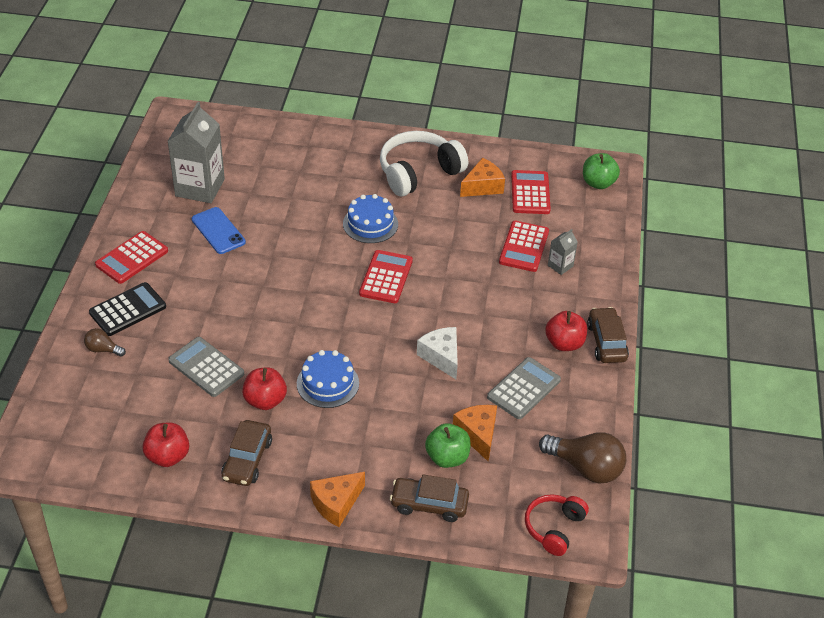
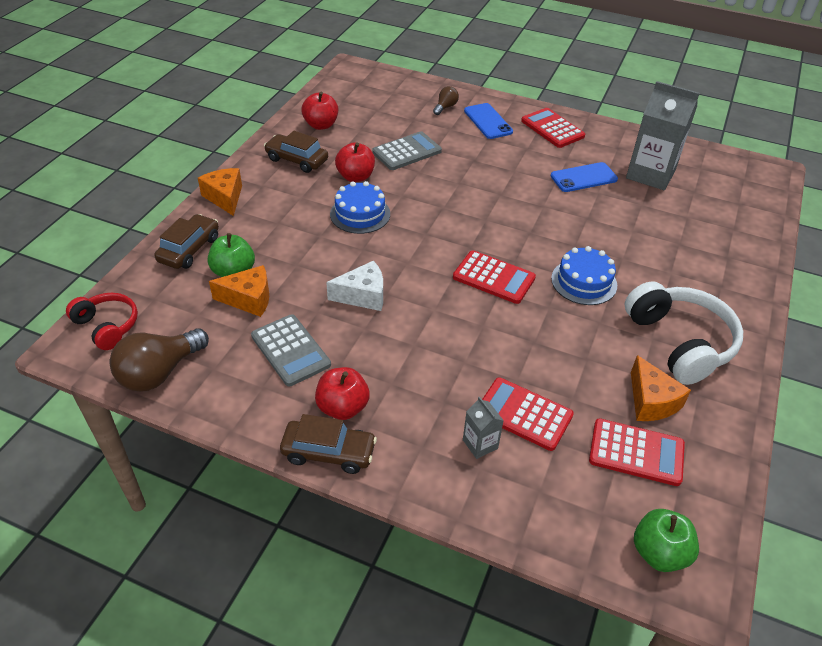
camera: 105 degrees right, 0 degrees up
black calculator [89,282,166,336] -> blue phone [464,103,513,139]

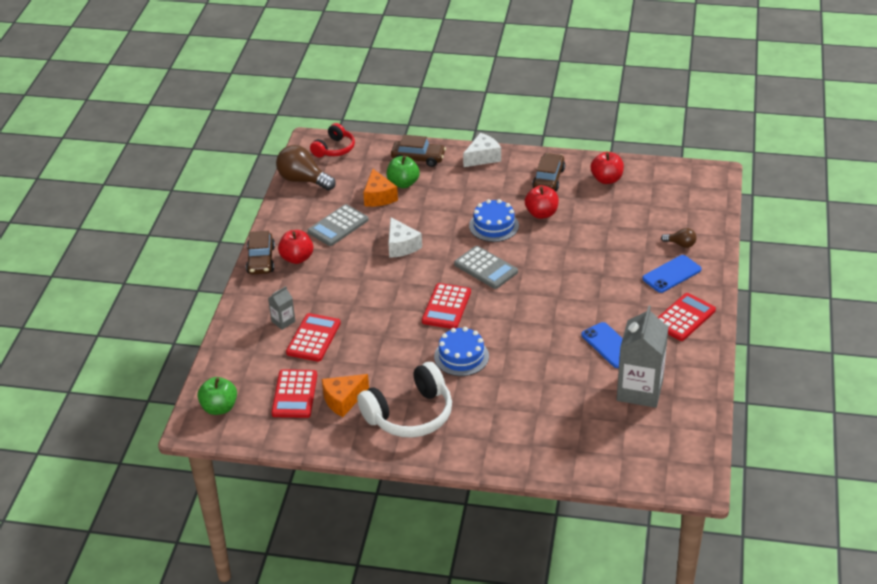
camera: 80 degrees right, 5 degrees down
orange cheese [198,168,242,216] -> white cheese [463,133,501,167]
grey calculator [372,131,442,170] -> grey calculator moved to [454,246,518,289]

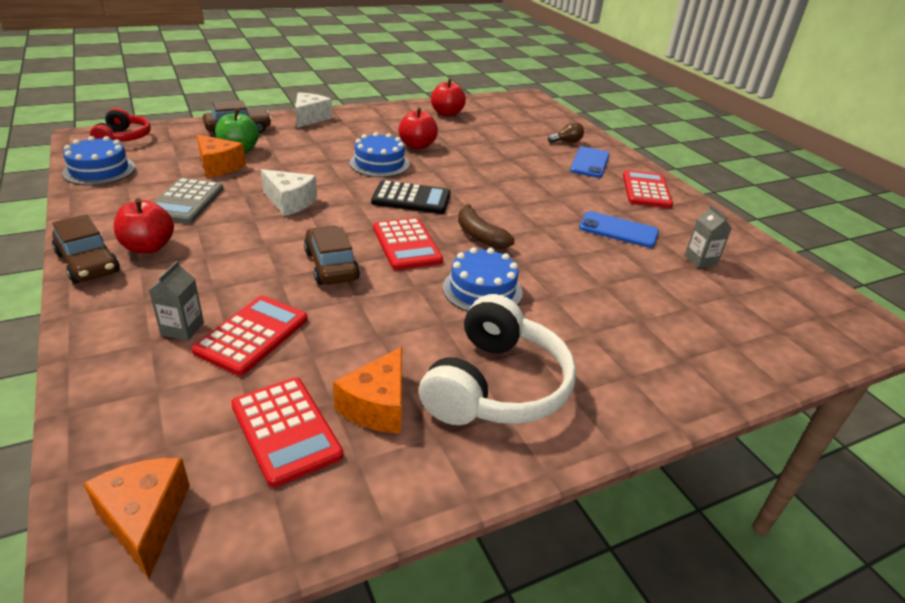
camera: 40 degrees left, 5 degrees down
green apple [197,377,237,415] -> orange cheese [83,458,190,578]
brown light bulb [276,145,336,190] -> blue cake [62,136,135,186]
red calculator [286,313,341,362] -> red calculator turned 45 degrees clockwise [191,295,308,376]
grey calculator [454,246,518,289] -> black calculator [371,180,451,214]
brown car [532,153,565,191] -> brown car moved to [304,226,360,285]
grey carton [617,305,669,408] -> grey carton [684,205,732,268], size x0.46
none -> brown banana [458,204,515,249]

